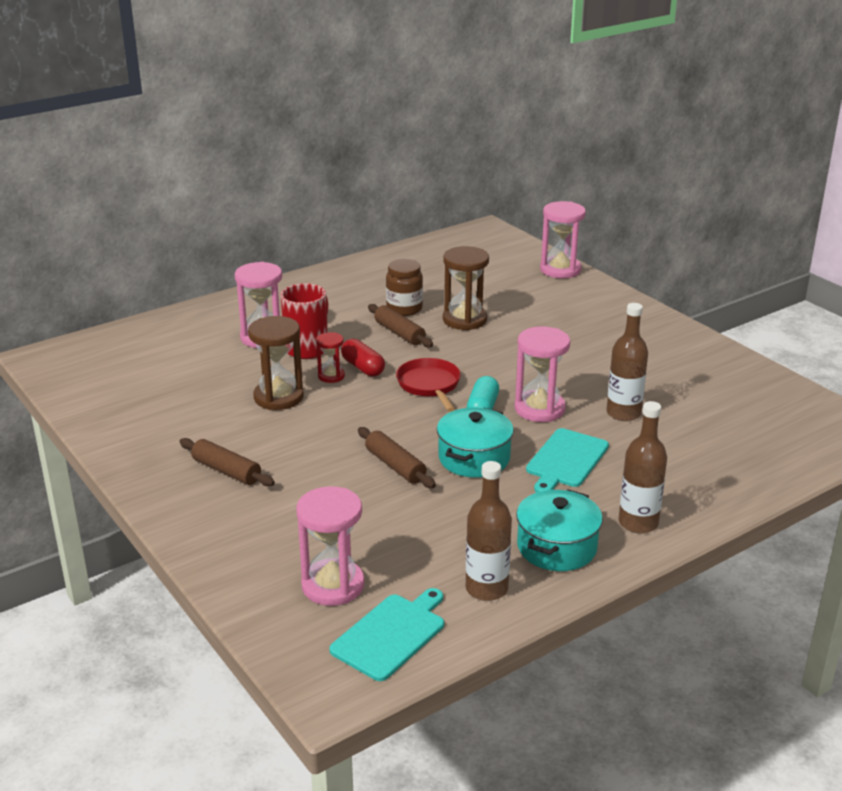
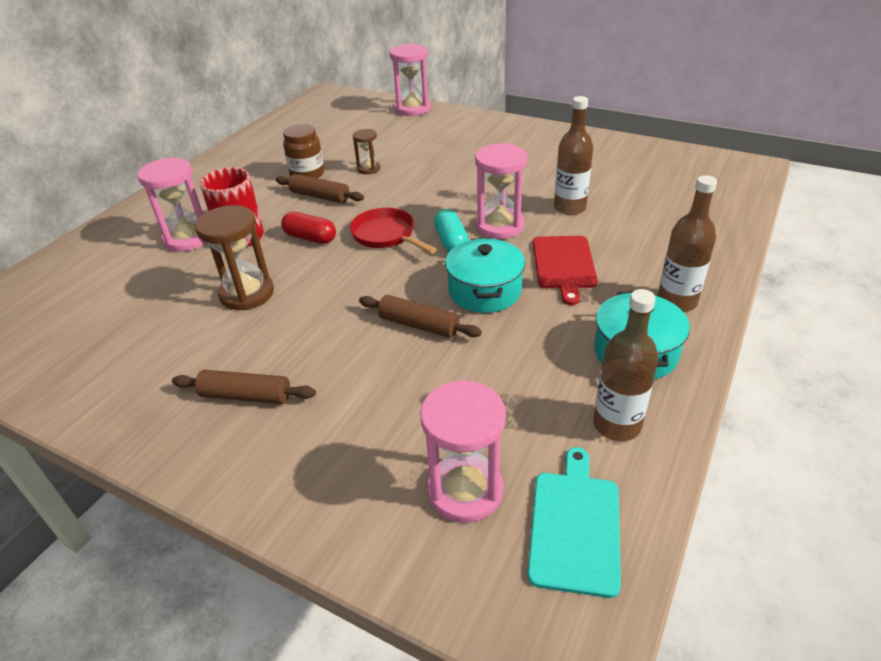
camera: 25 degrees left, 10 degrees up
red hourglass [316,332,345,383] -> none
brown hourglass [443,246,489,330] -> brown hourglass [352,129,381,174], size x0.56
turquoise cutting board [526,428,609,493] -> red cutting board [533,236,598,305]

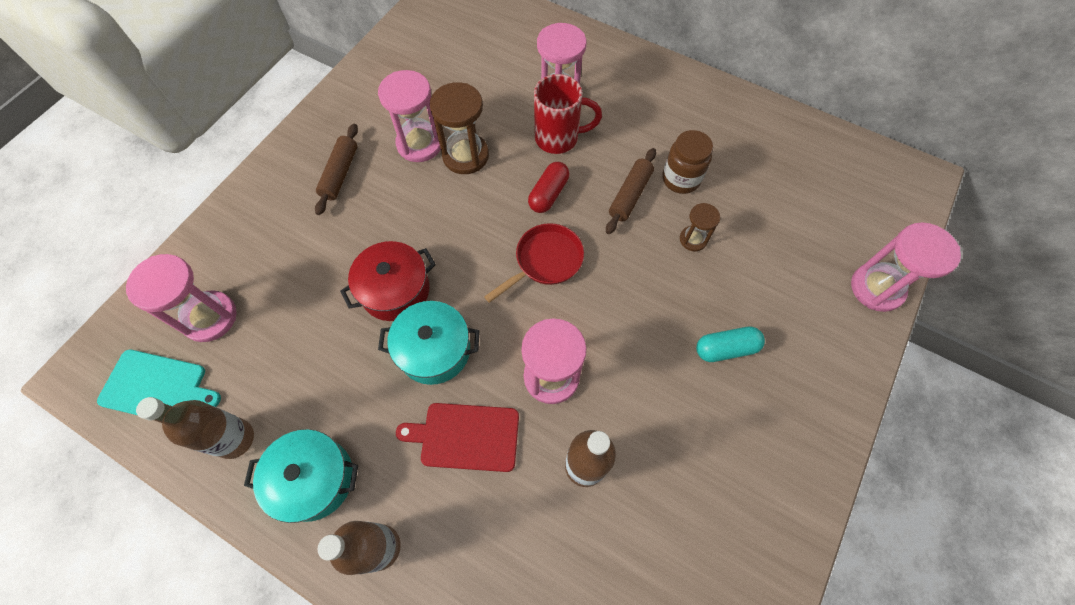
camera: 90 degrees right, 25 degrees up
brown rolling pin [359,295,482,338] -> red pot [340,241,436,321]
turquoise capsule [434,209,469,252] -> turquoise capsule moved to [696,327,765,362]
none -> pink hourglass [378,70,441,162]

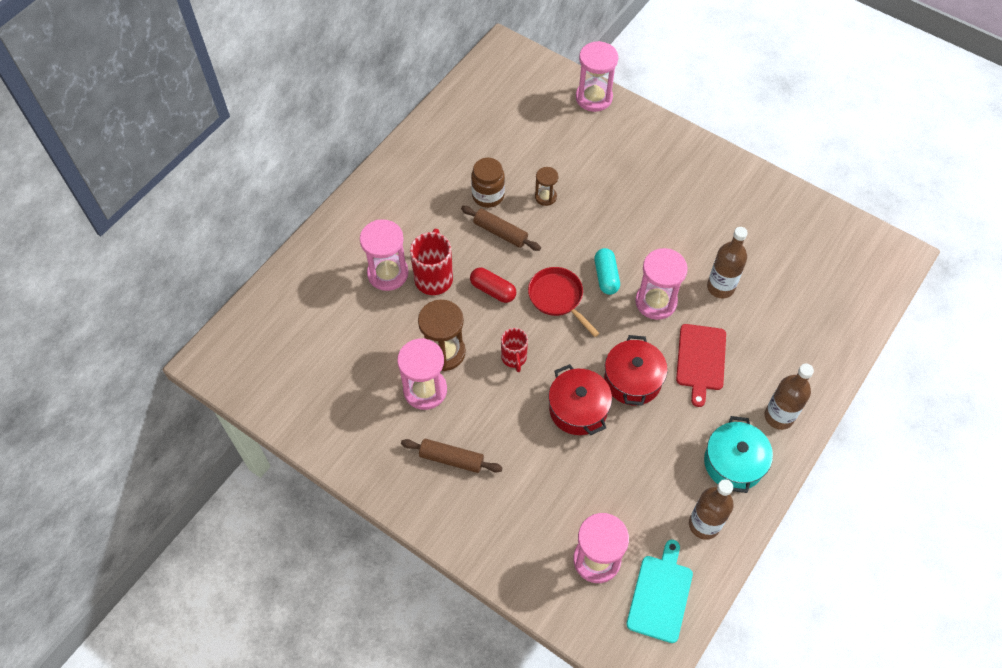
camera: 85 degrees left, 5 degrees down
turquoise pot [378,301,480,385] -> red pot [604,335,668,406]
turquoise capsule [696,327,765,362] -> turquoise capsule moved to [594,248,620,295]
none -> red mug [501,328,528,372]

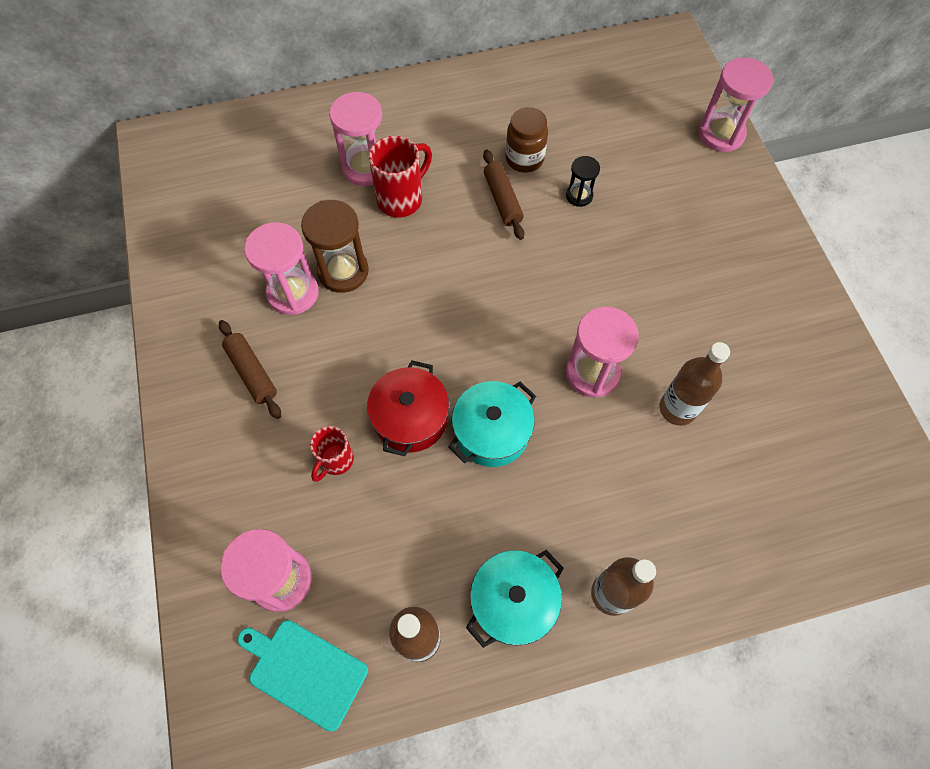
camera: 40 degrees right, 5 degrees up
red capsule [470,268,516,303] -> none
red mug [501,328,528,372] -> red mug moved to [310,426,354,482]
red pan [528,267,600,337] -> none
brown hourglass [535,167,559,206] -> black hourglass [566,156,600,207]
turquoise capsule [594,248,620,295] -> none
red pot [604,335,668,406] -> turquoise pot [449,381,536,467]
turquoise cutting board [626,540,693,643] -> turquoise cutting board turned 120 degrees counterclockwise [238,620,368,732]
red cutting board [676,324,726,407] -> none

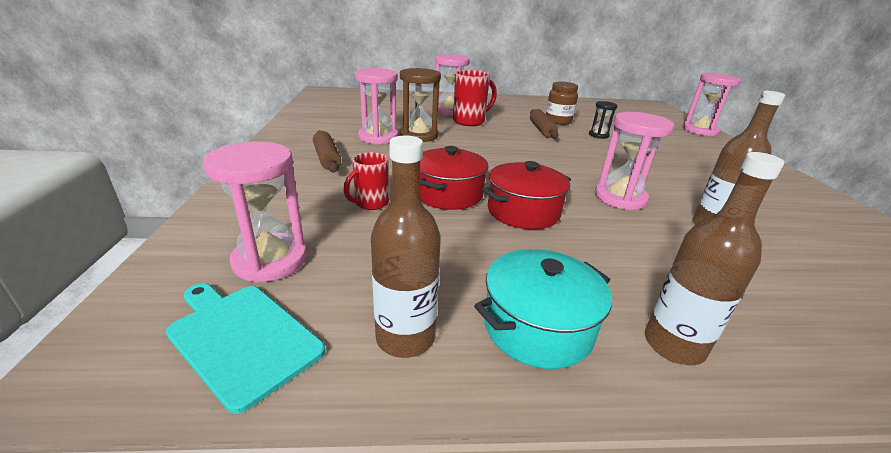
camera: 10 degrees right, 35 degrees down
turquoise pot [449,381,536,467] -> red pot [482,161,571,229]

